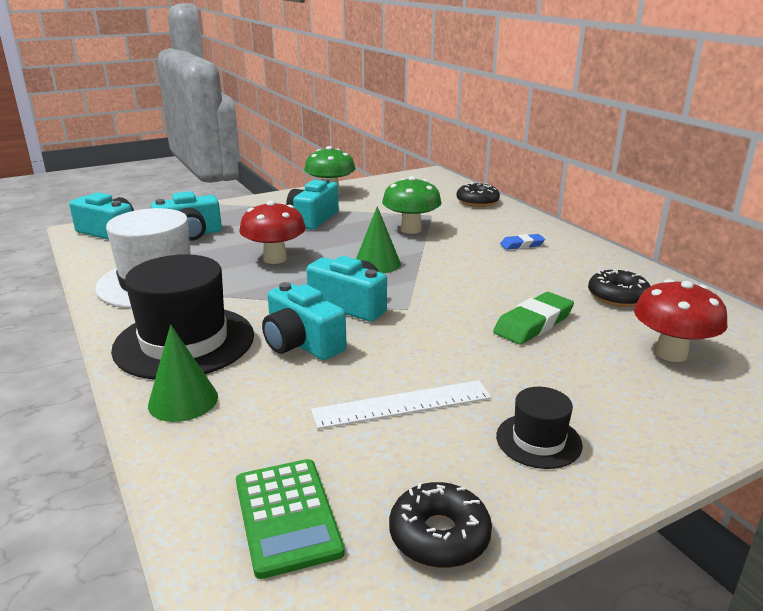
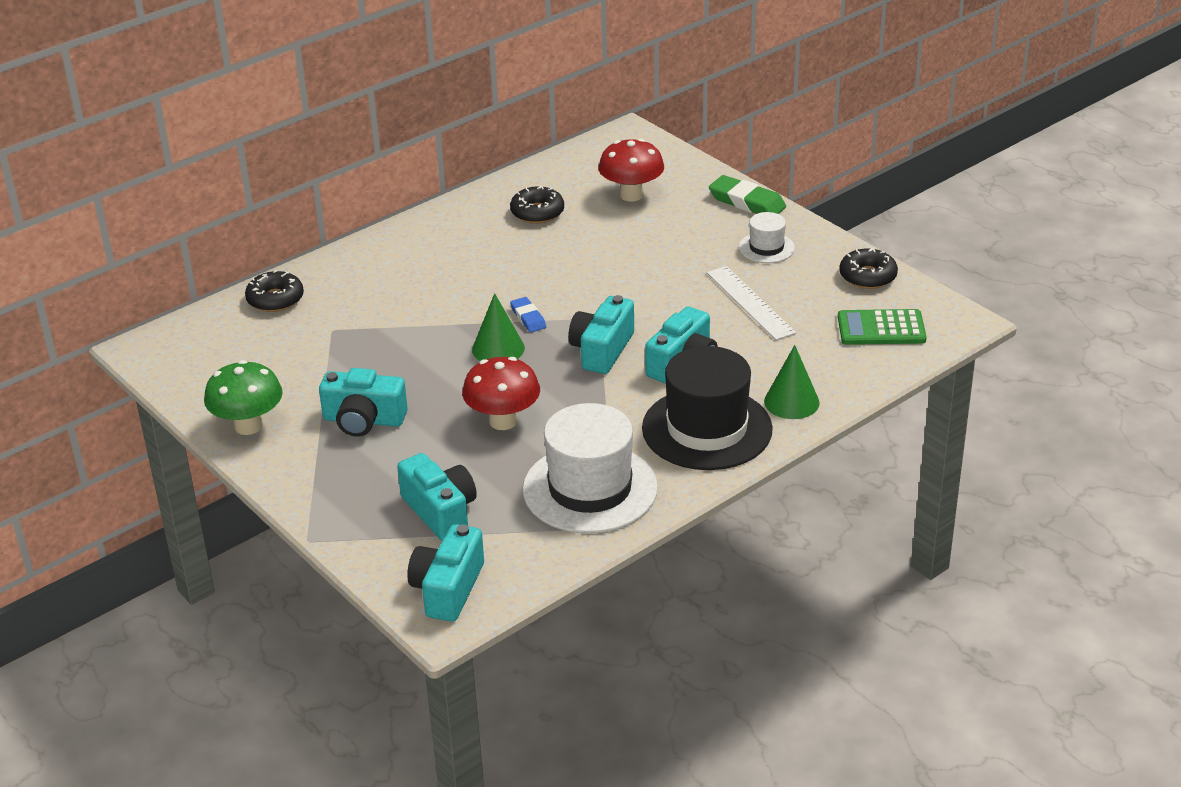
camera: 100 degrees left, 10 degrees up
green calculator [236,459,345,579] -> green calculator turned 150 degrees counterclockwise [838,309,927,345]
green mushroom [382,176,441,234] -> none
green eraser [493,292,574,345] -> green eraser moved to [709,175,786,214]
black hat [496,387,583,469] -> white hat [739,212,795,263]
blue eraser [500,234,545,250] -> blue eraser moved to [510,297,546,332]

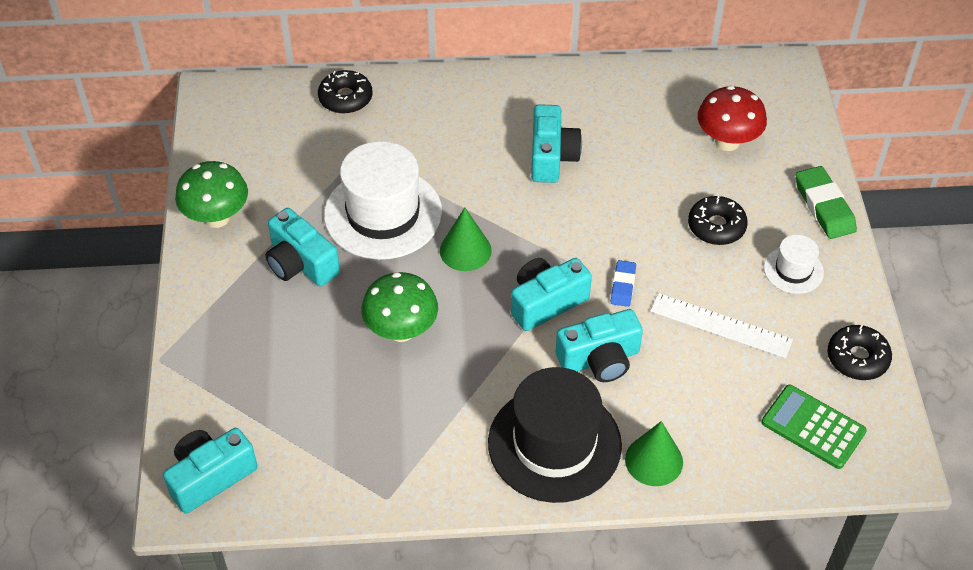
camera: 35 degrees right, 15 degrees up
turquoise camera [397,453,477,540] -> turquoise camera moved to [531,104,582,183]
red mushroom [462,357,540,430] -> green mushroom [361,272,438,342]
black donut [510,186,564,224] -> black donut moved to [688,196,748,245]
blue eraser [510,297,546,332] -> blue eraser moved to [611,260,636,307]
white hat [523,403,658,534] -> white hat moved to [324,141,442,260]
white ruler [707,266,796,340] -> white ruler turned 75 degrees counterclockwise [650,293,793,358]

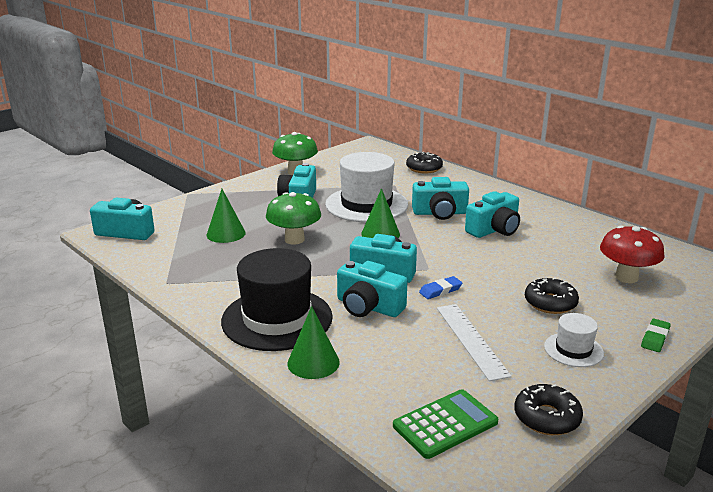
camera: 50 degrees right, 25 degrees down
green calculator [761,385,867,469] -> green calculator turned 60 degrees clockwise [393,389,498,459]
green eraser [796,166,857,239] -> green eraser [641,319,671,352], size x0.59
none -> green cone [207,189,246,243]
none -> turquoise camera [412,177,469,220]

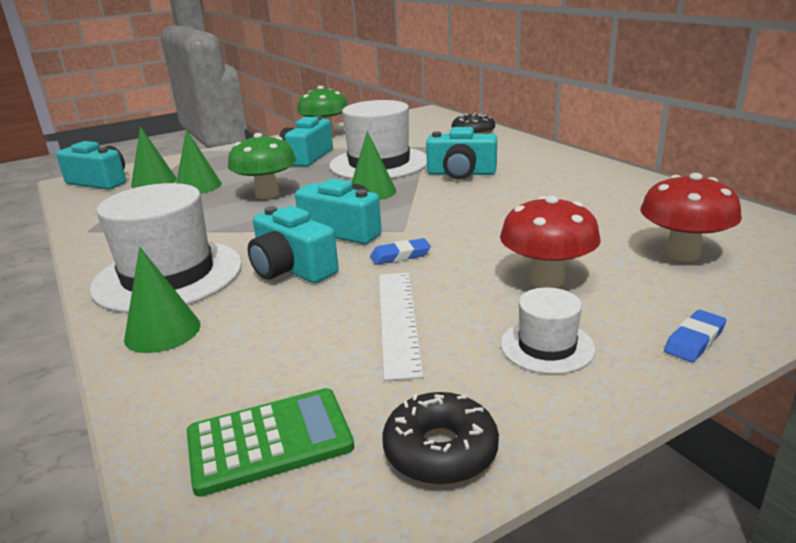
camera: 15 degrees right, 0 degrees up
black hat [221,248,333,351] -> white hat [90,183,242,313]
turquoise camera [465,191,520,238] -> none
black donut [525,278,579,314] -> red mushroom [500,196,601,288]
green eraser [641,319,671,352] -> blue eraser [664,310,726,362]
none -> green cone [131,126,177,188]

